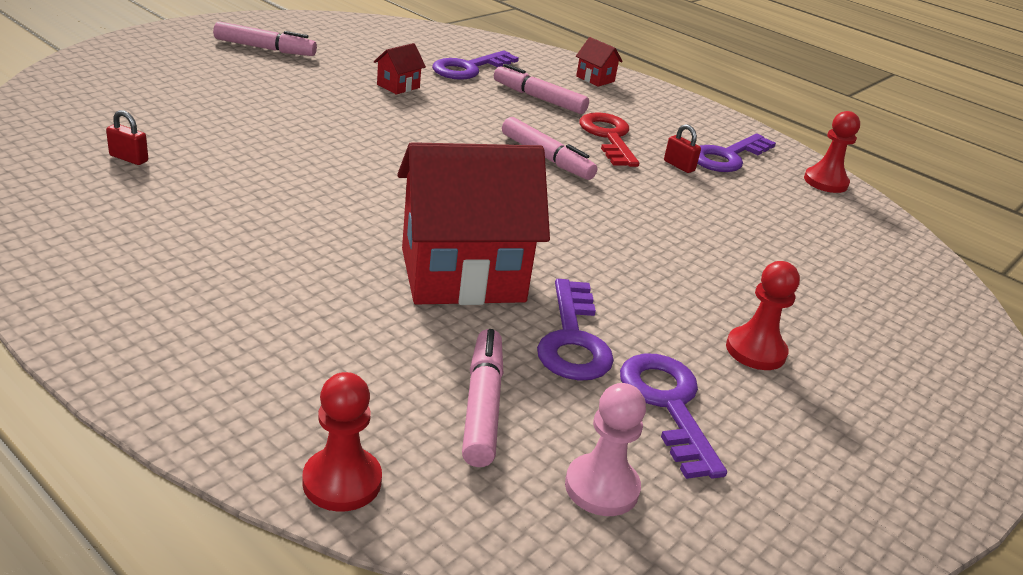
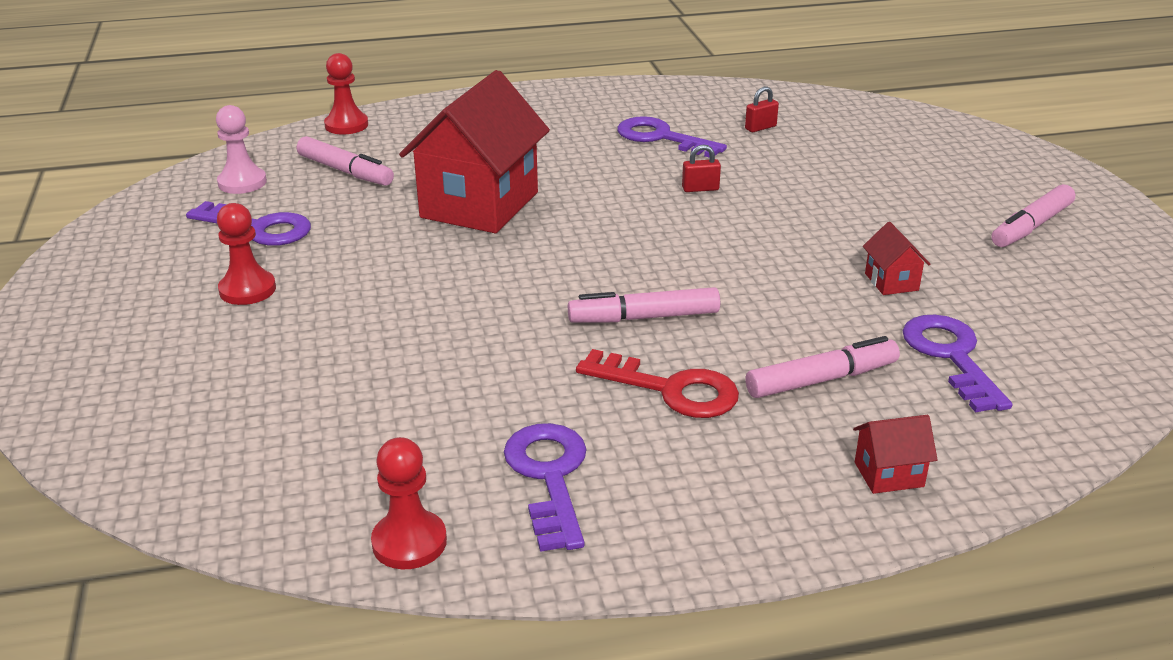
camera: 130 degrees right, 0 degrees up
purple key [537,279,614,381] -> purple key moved to [617,116,727,158]
red padlock [664,124,701,173] -> red padlock moved to [682,145,721,192]

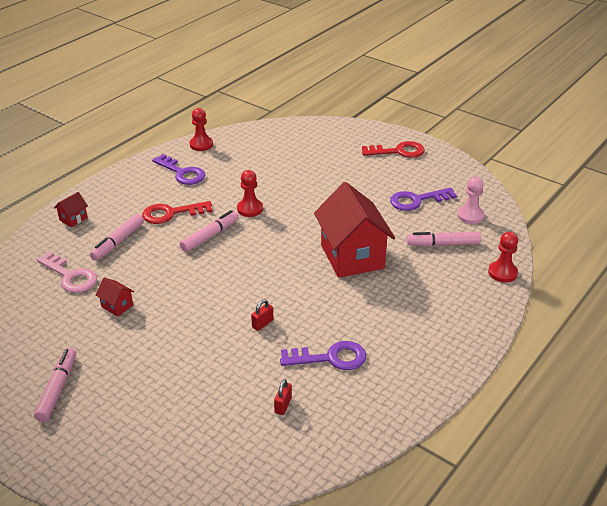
camera: 140 degrees right, 5 degrees up
red pawn [217,203,276,305] -> red pawn moved to [237,170,263,217]
purple key [902,315,1013,412] -> pink key [36,251,97,293]
none -> red key [362,141,425,158]

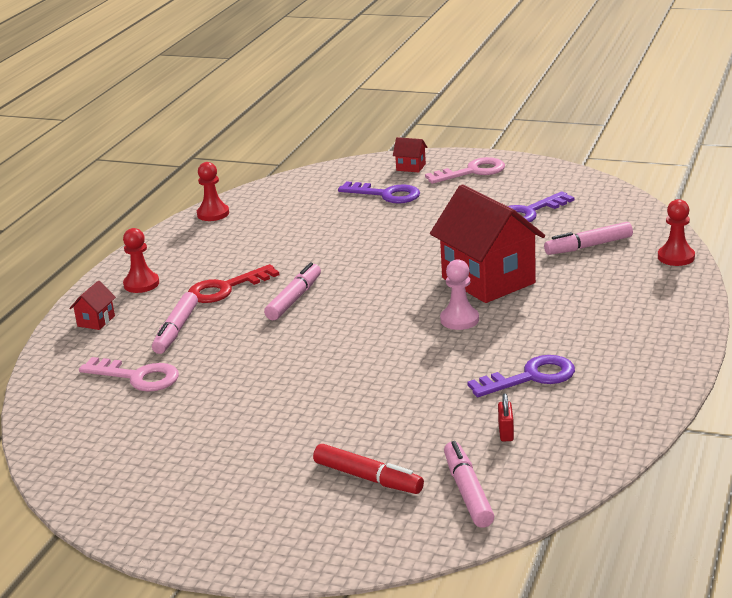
camera: 15 degrees left, 10 degrees down
pink marker [34,348,76,422] -> pink marker moved to [444,441,494,528]
red house [96,277,134,317] -> red house moved to [393,137,427,172]
purple key [152,154,205,185] -> purple key moved to [338,181,420,204]
red pawn [237,170,263,217] -> red pawn moved to [123,228,159,293]
red padlock [251,300,273,331] -> none
red key [362,141,425,158] -> pink key [425,157,505,184]
pink pawn [457,177,484,224] -> pink pawn moved to [440,259,479,330]
none -> red marker [313,444,424,494]

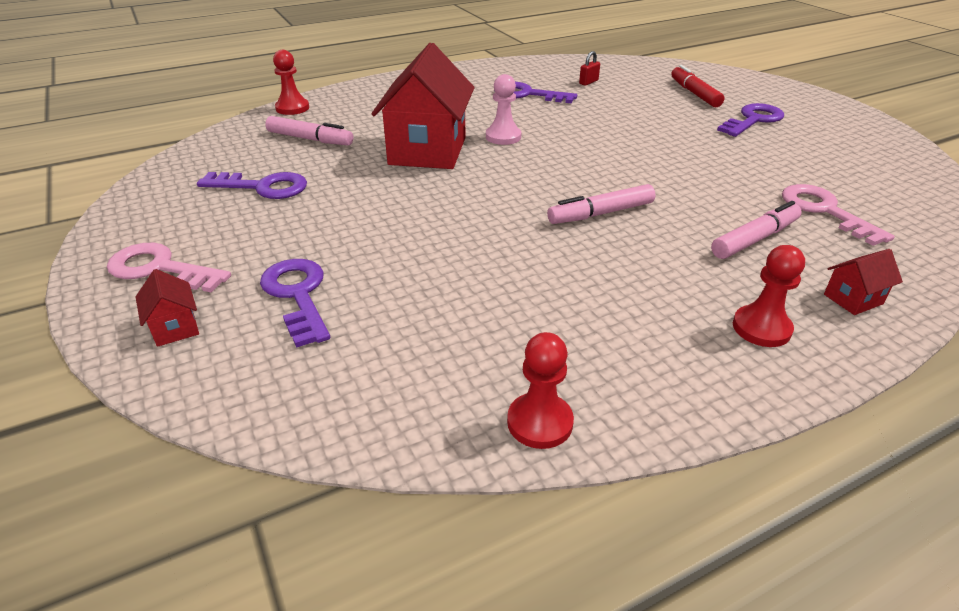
camera: 140 degrees left, 10 degrees up
red key [188,264,279,303] -> none
pink marker [444,441,494,528] -> none
none -> purple key [717,103,784,137]

